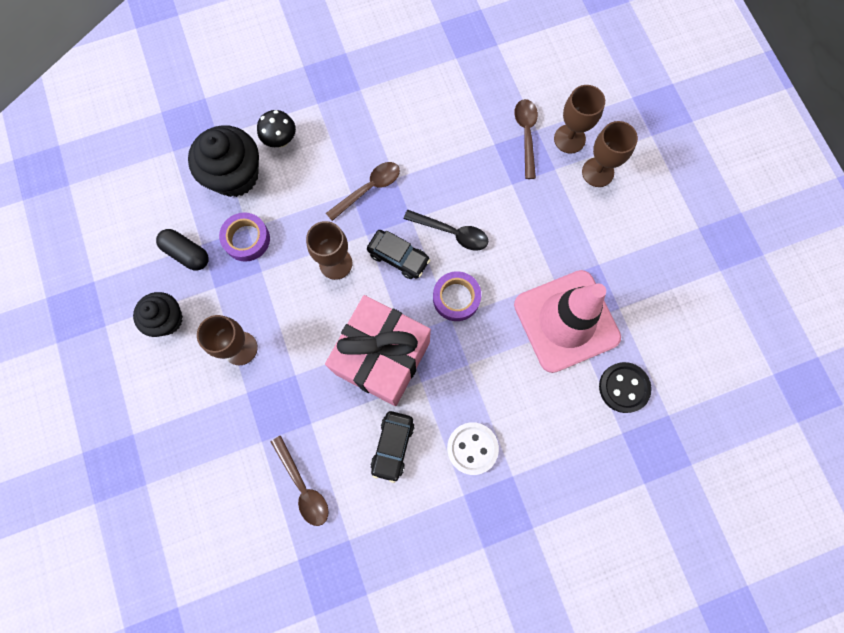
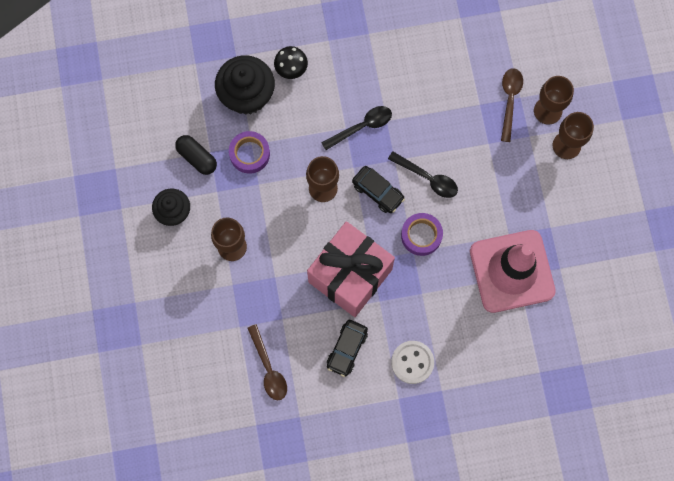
camera: 10 degrees right, 0 degrees up
brown spoon [326,162,400,221] -> black spoon [321,106,392,150]
black button [599,362,652,413] -> none

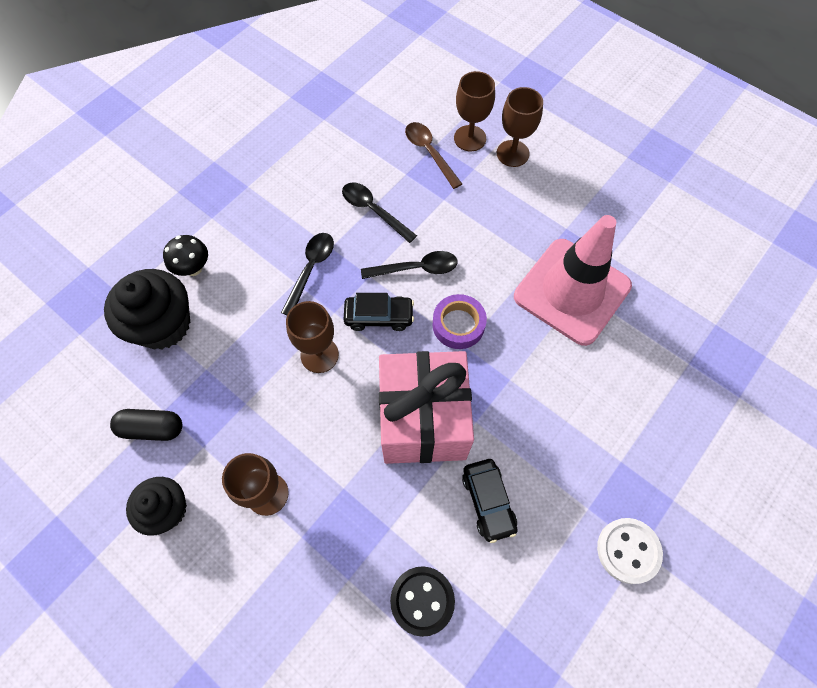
camera: 40 degrees left, 10 degrees down
purple tape [229,131,270,174] -> none
brown spoon [248,324,287,400] -> black button [390,566,455,637]
white button [391,341,434,384] -> white button moved to [597,518,663,584]
none -> black spoon [342,182,417,243]

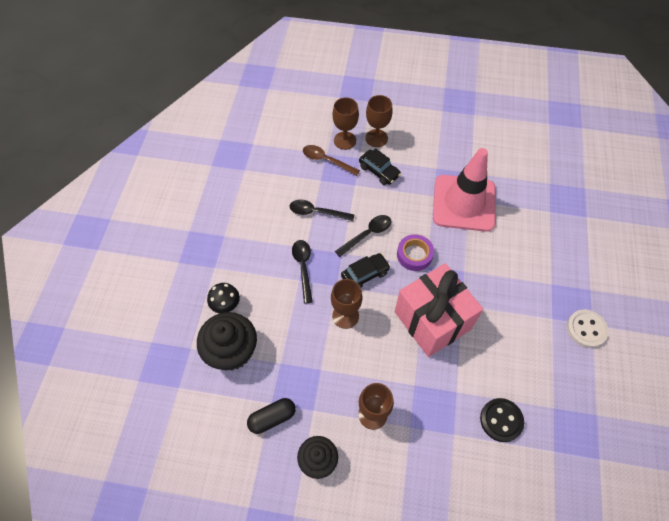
camera: 30 degrees left, 5 degrees down
black car [462,459,517,543] -> black car moved to [359,148,401,185]

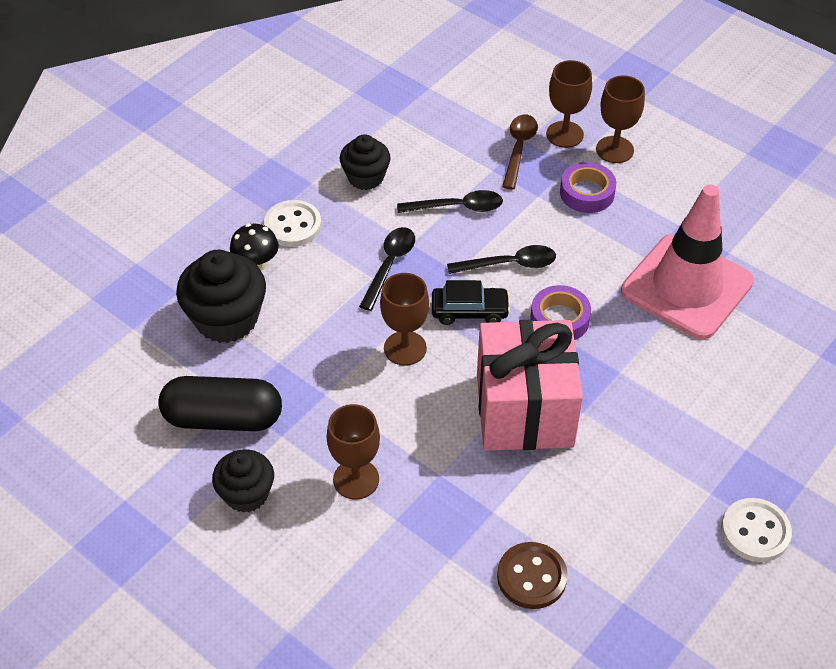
camera: 30 degrees right, 10 degrees down
black capsule [247,398,296,434] -> black capsule [158,376,282,431], size x1.59
black spoon [290,200,354,221] -> black spoon turned 135 degrees clockwise [397,190,503,213]
brown spoon [303,145,360,176] -> brown spoon turned 45 degrees clockwise [502,115,538,189]
black car [359,148,401,185] -> purple tape [560,162,616,213]
black button [480,398,524,442] -> brown button [497,542,568,609]
none -> white button [264,200,321,247]
none -> black cupcake [340,134,391,190]

